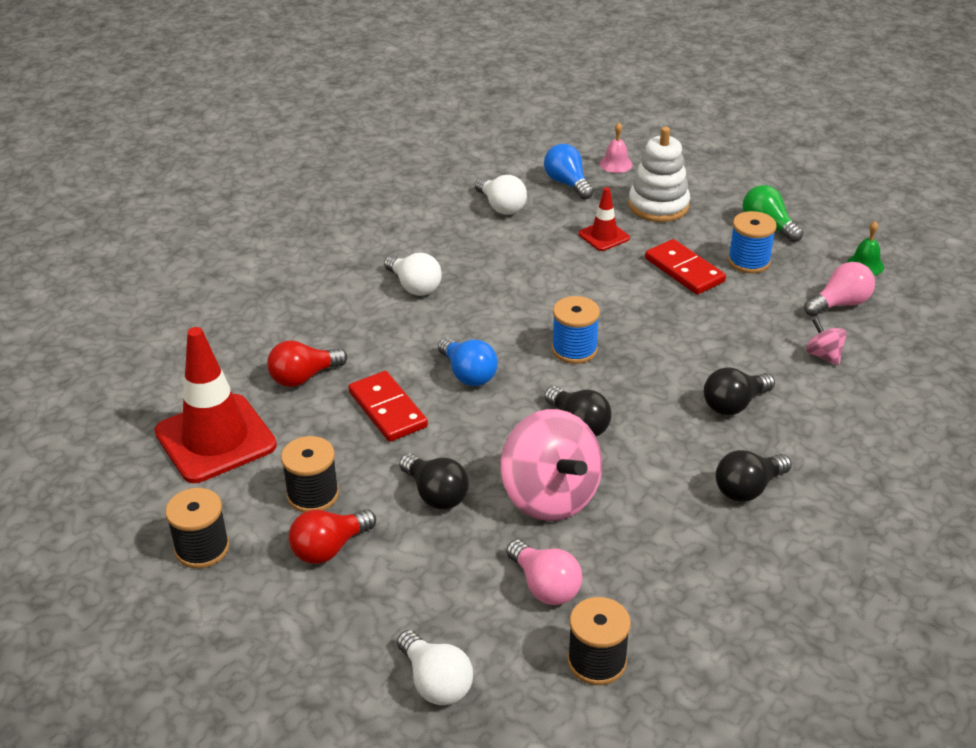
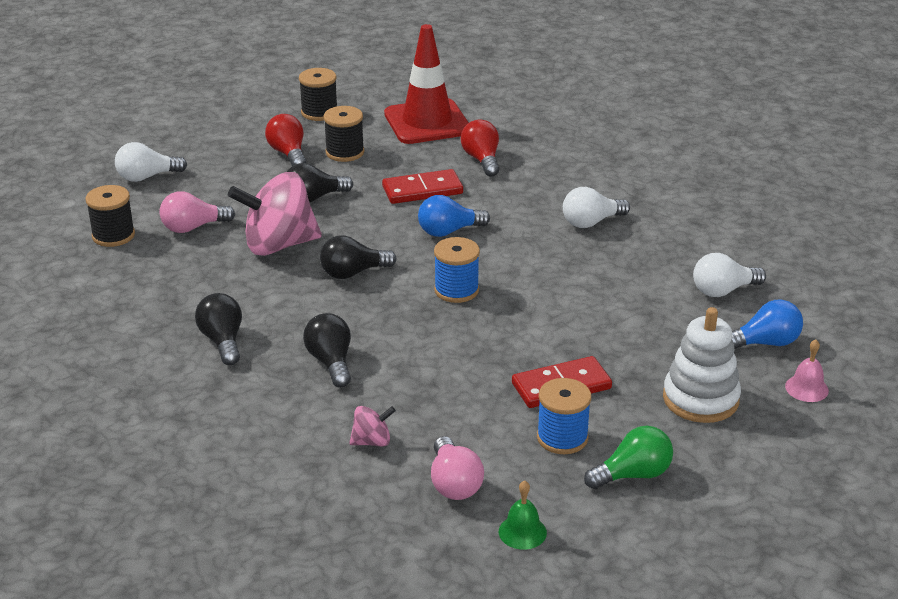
camera: 105 degrees right, 5 degrees down
red traffic cone [579,187,630,251] -> none

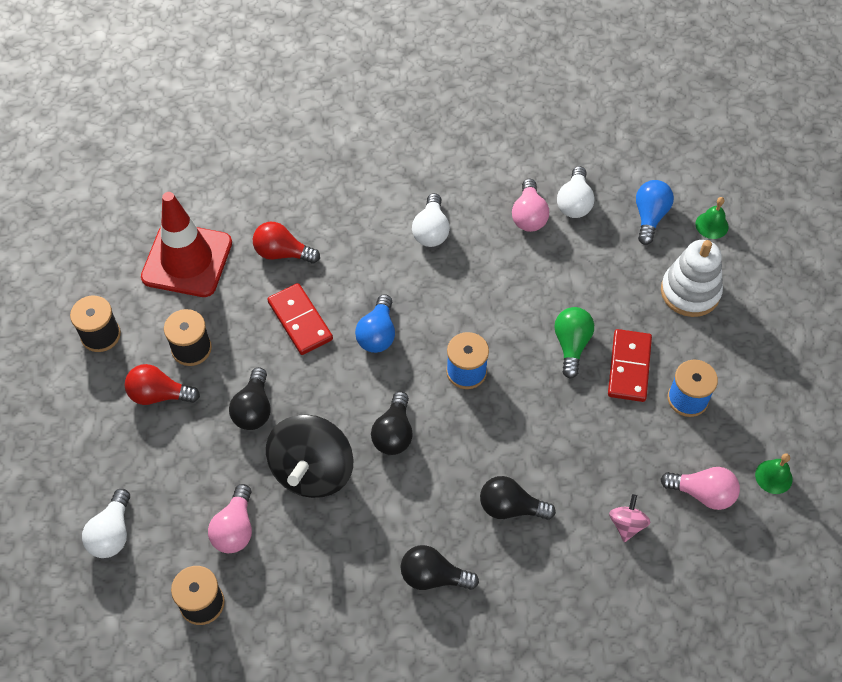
camera: 60 degrees left, 25 degrees up
pink spinning top [228,172,322,256] -> black spinning top [266,414,354,498]
red domino [382,169,463,204] -> red domino turned 45 degrees counterclockwise [267,283,333,355]
green light bulb [584,426,673,489] -> green light bulb moved to [554,307,594,379]
pink bell [785,339,829,402] -> green bell [696,197,728,239]
none -> pink light bulb [512,179,549,232]

